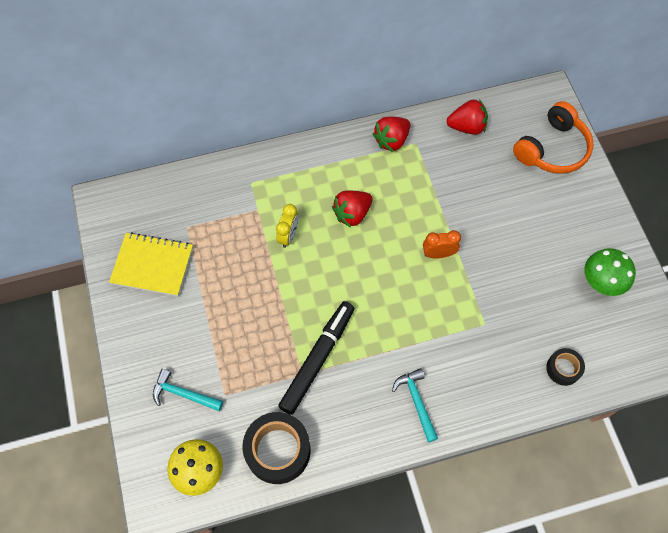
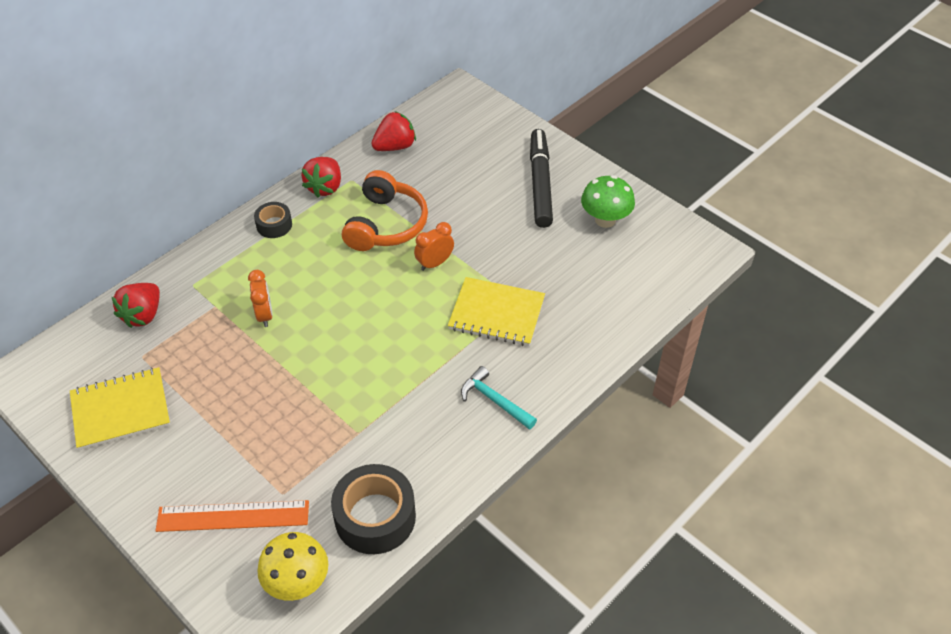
camera: 30 degrees left, 15 degrees down
turquoise hammer [153,369,223,411] -> orange ruler [156,500,309,532]
yellow clock [276,204,299,248] -> orange clock [248,270,273,327]
black marker [278,301,354,415] -> black marker moved to [530,129,553,228]
red strawberry [332,191,373,227] -> red strawberry moved to [112,283,160,328]
orange headphones [513,101,593,174] -> orange headphones moved to [342,170,428,251]
black tape [546,348,585,386] -> black tape moved to [254,202,292,238]
none -> yellow notebook [448,277,545,346]

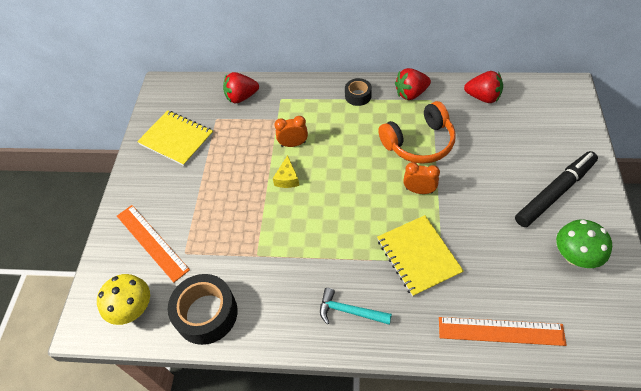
camera: 55 degrees right, 5 degrees up
orange clock [248,270,273,327] -> orange clock turned 135 degrees counterclockwise [274,116,308,147]
turquoise hammer [461,366,537,430] -> turquoise hammer turned 75 degrees counterclockwise [320,288,392,325]
none -> yellow cheese [273,155,299,188]
none -> orange ruler [439,317,567,346]

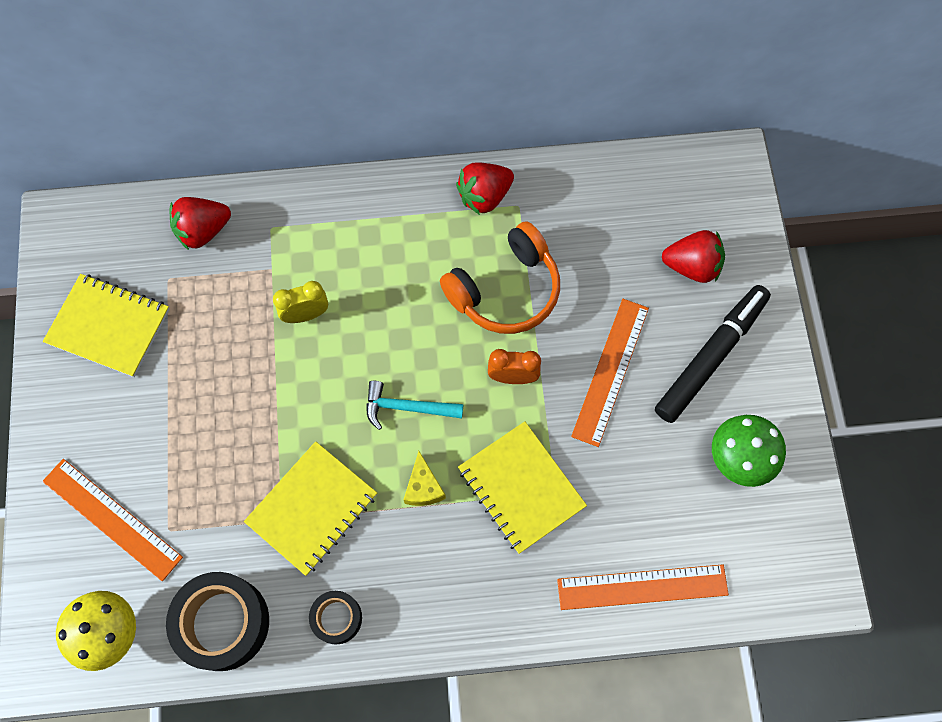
camera: 15 degrees left, 15 degrees up
yellow cheese [273,155,299,188] -> yellow cheese moved to [403,451,446,506]
orange clock [274,116,308,147] -> yellow clock [273,281,328,323]
turquoise hammer [320,288,392,325] -> turquoise hammer moved to [366,381,463,430]
black tape [345,78,372,106] -> black tape moved to [309,591,362,644]
red strawberry [464,71,503,103] -> red strawberry moved to [662,230,725,283]
none -> yellow notebook [244,441,377,576]
none -> orange ruler [571,299,649,447]

